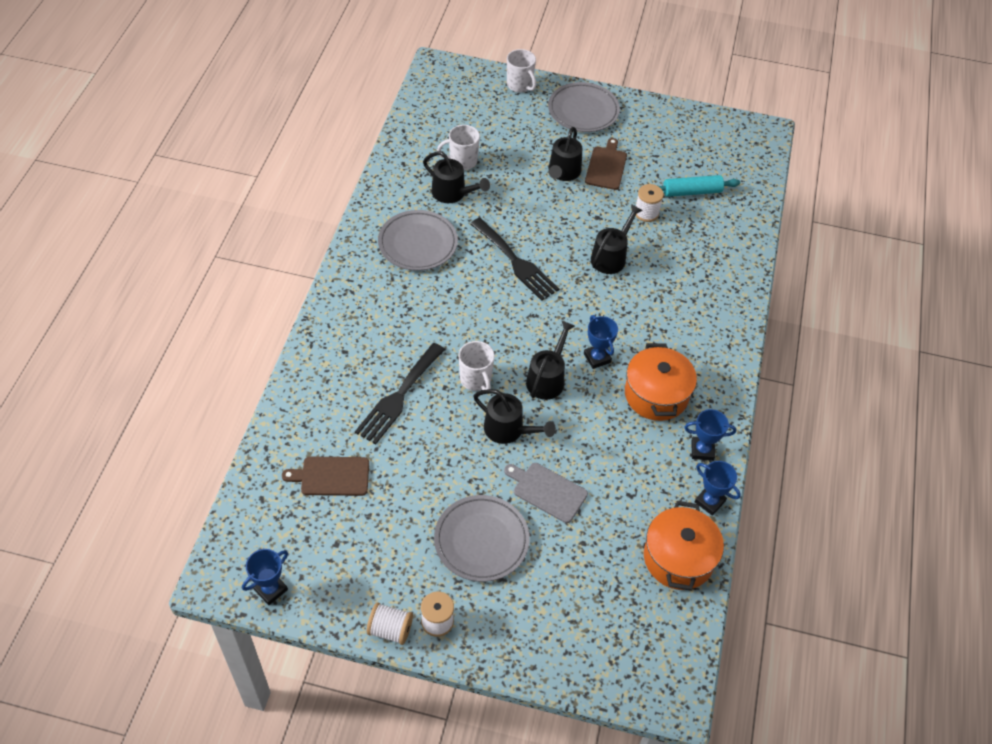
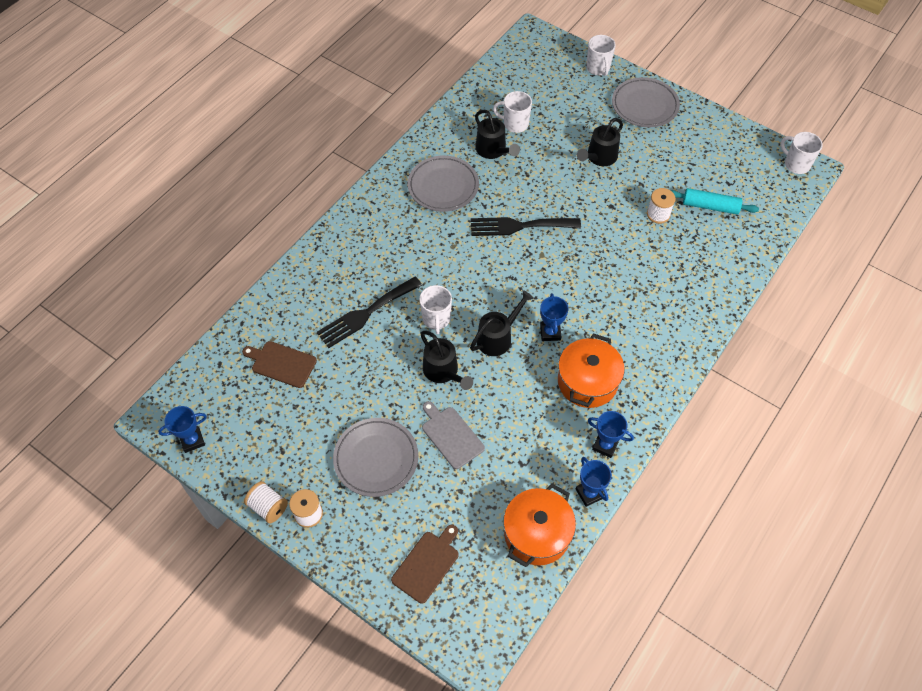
camera: 25 degrees right, 5 degrees up
black fork [470,218,559,301] -> black fork turned 105 degrees clockwise [471,217,581,236]
brown cutting board [585,138,627,190] -> brown cutting board moved to [391,525,459,604]
black watering can [591,204,643,274] -> none
none -> white mug [780,132,823,174]

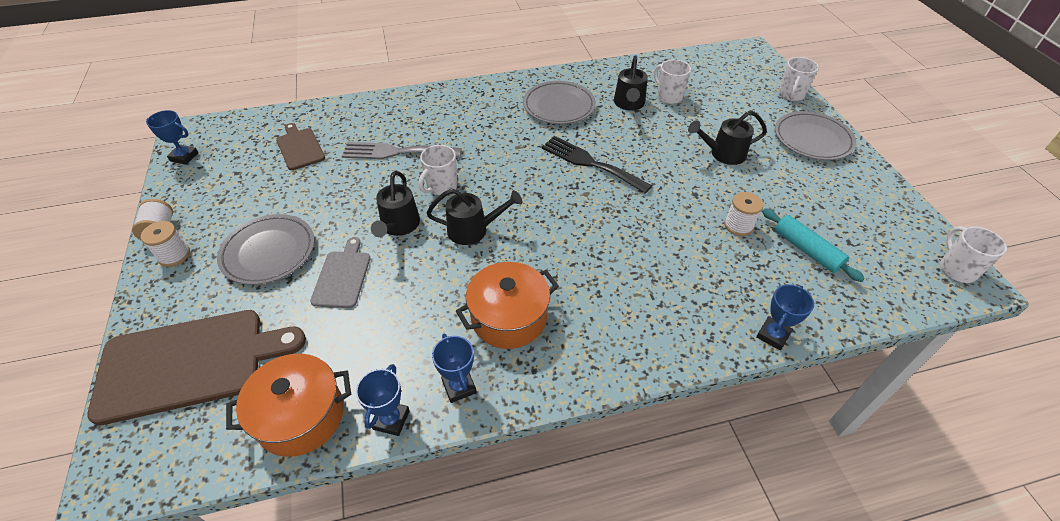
camera: 40 degrees right, 10 degrees down
black fork [317,276,422,348] -> grey fork [342,142,462,159]
brown cutting board [391,525,459,604] -> brown cutting board [87,310,306,425], size x1.95
blue trophy [540,293,568,341] -> blue trophy moved to [756,284,814,350]

